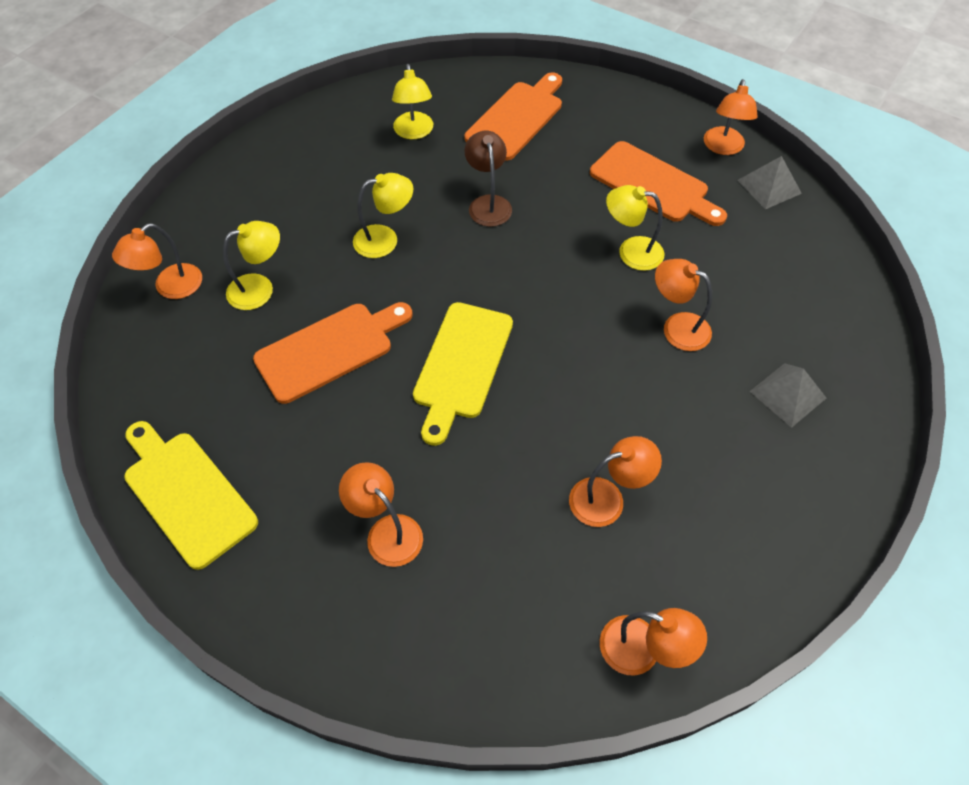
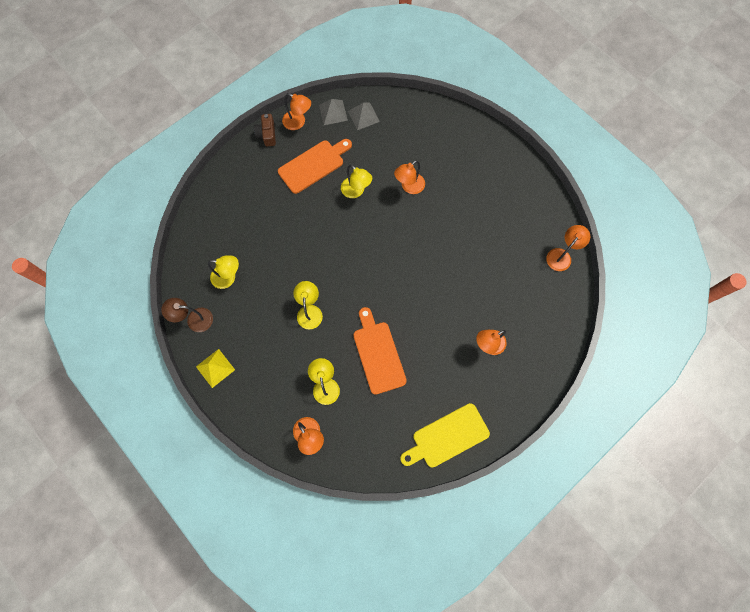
camera: 75 degrees left, 15 degrees up
yellow cutting board [413,302,513,446] -> none
orange cutting board [465,72,562,160] -> none
brown lamp [465,130,512,227] -> brown lamp moved to [161,298,213,332]
orange lamp [569,436,662,527] -> none
yellow lamp [606,185,664,271] -> yellow lamp turned 75 degrees counterclockwise [341,165,372,198]
grey pyramid [749,363,826,428] -> grey pyramid moved to [348,103,380,130]
none -> yellow pyramid [196,349,235,388]
none -> brown camera [254,114,276,147]

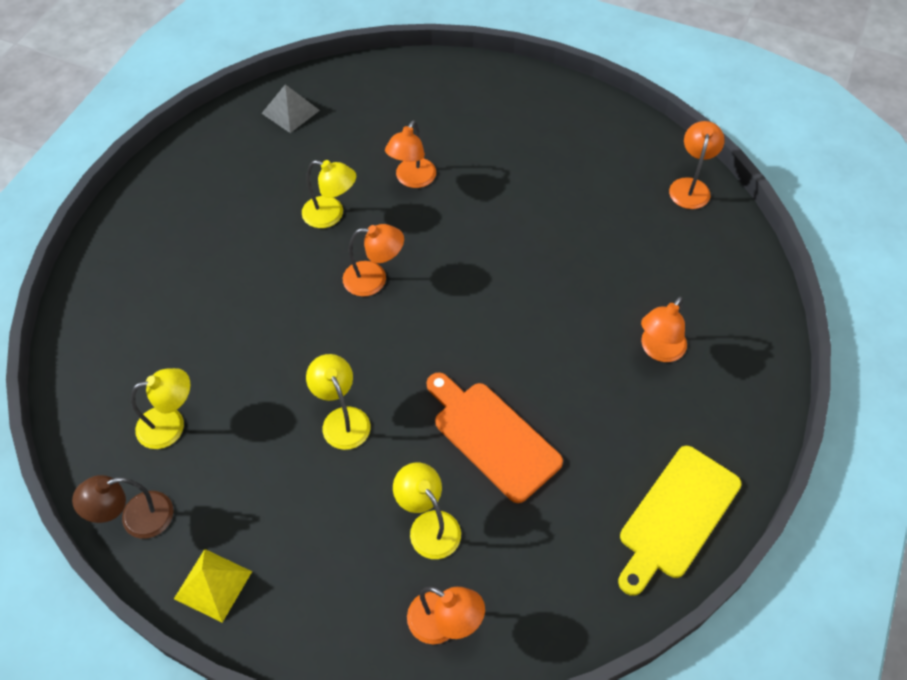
camera: 25 degrees left, 15 degrees down
brown camera [254,114,276,147] -> none
orange cutting board [278,139,352,194] -> none
orange lamp [282,93,311,130] -> orange lamp moved to [343,224,404,296]
grey pyramid [319,99,348,125] -> none

